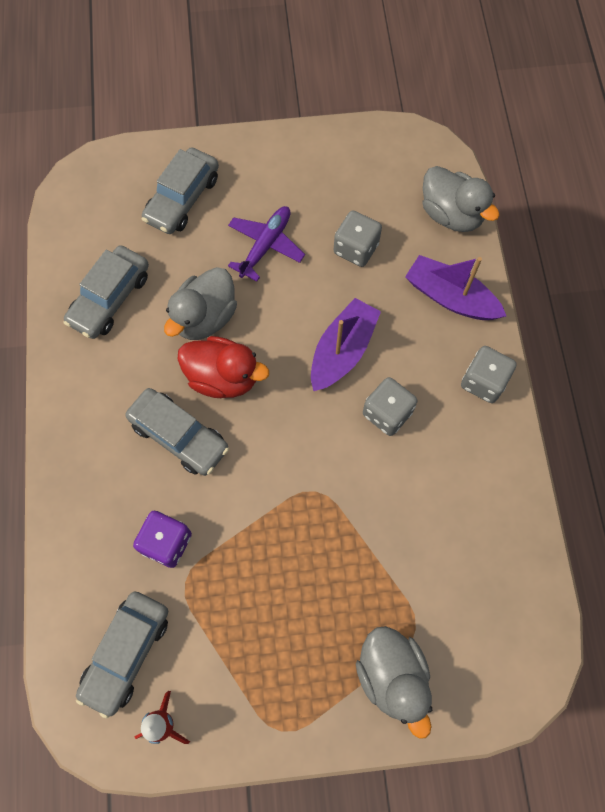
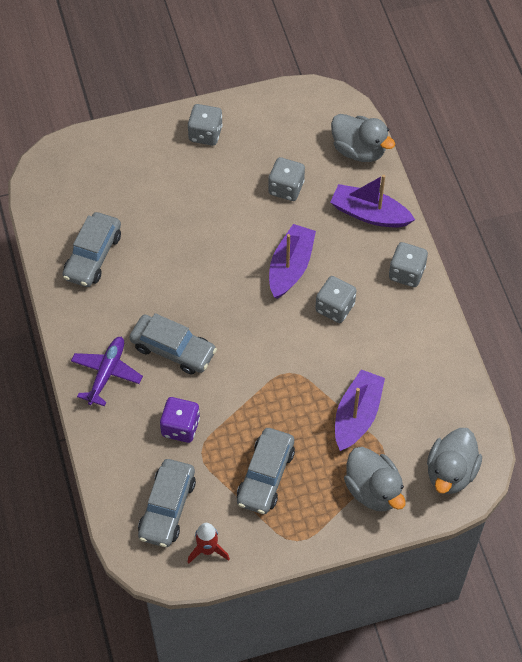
camera: 10 degrees left, 10 degrees down
grey car [141,147,219,234] -> grey car moved to [237,428,295,514]
grey duck [164,267,237,340] -> grey duck moved to [427,428,482,494]
red duck [178,336,269,398] -> none
purple plane [228,206,305,281] -> purple plane moved to [71,337,143,406]
none -> grey dice [188,104,223,146]
none -> purple boat [335,369,385,451]

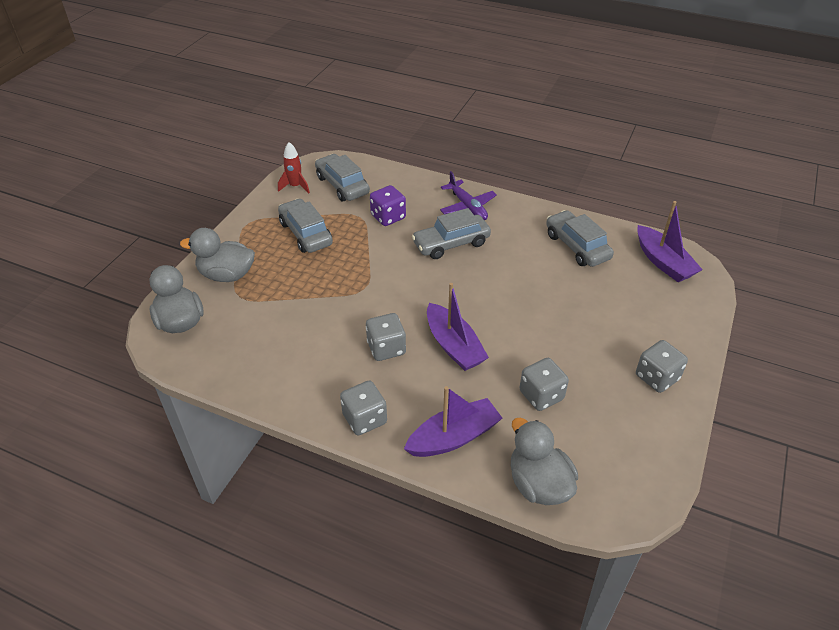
camera: 130 degrees right, 15 degrees down
grey duck [331,114,395,162] -> grey duck turned 75 degrees clockwise [511,418,578,505]
purple boat [335,369,385,451] -> purple boat moved to [637,201,703,282]

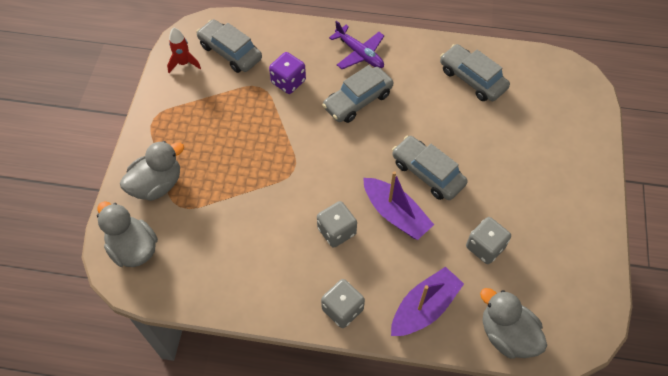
camera: 15 degrees left, 15 degrees up
grey duck [180,228,255,282] -> grey duck turned 150 degrees clockwise [120,141,184,201]
grey car [278,199,333,253] -> grey car moved to [392,135,467,200]
grey dice [636,340,688,393] -> none
purple boat [637,201,703,282] -> none

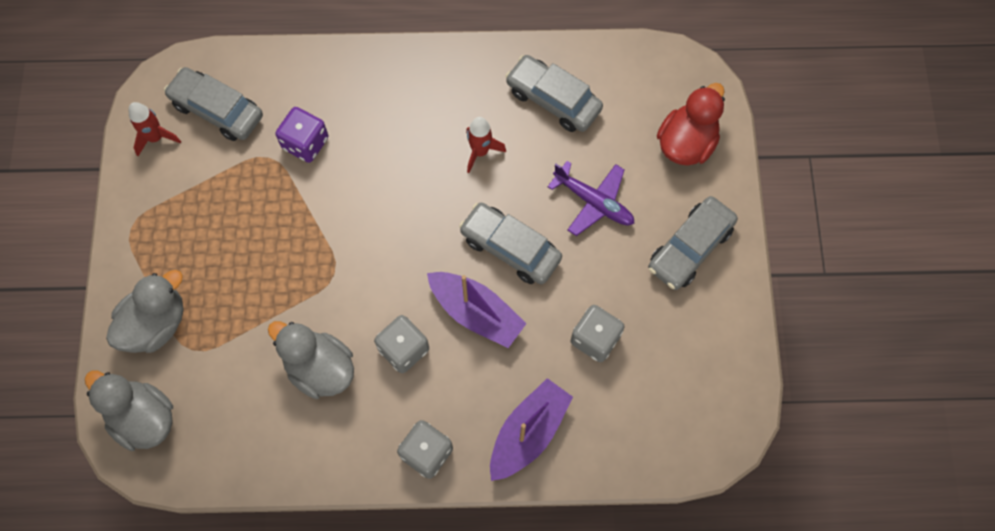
camera: 10 degrees left, 10 degrees up
grey car [322,65,393,123] -> grey car moved to [648,196,738,290]
purple plane [329,21,384,69] -> purple plane moved to [548,161,635,236]
grey duck [480,288,547,359] -> grey duck moved to [268,321,354,399]
none -> red rocket [466,117,506,173]
none -> red duck [657,83,725,166]

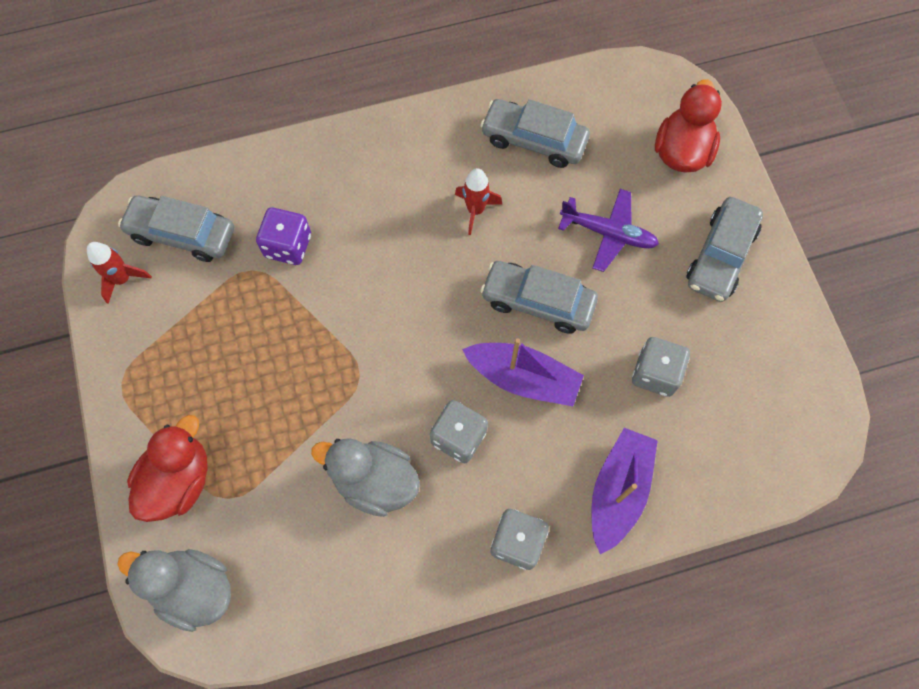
camera: 15 degrees left, 0 degrees up
grey duck [106,270,184,353] -> red duck [127,415,208,522]

